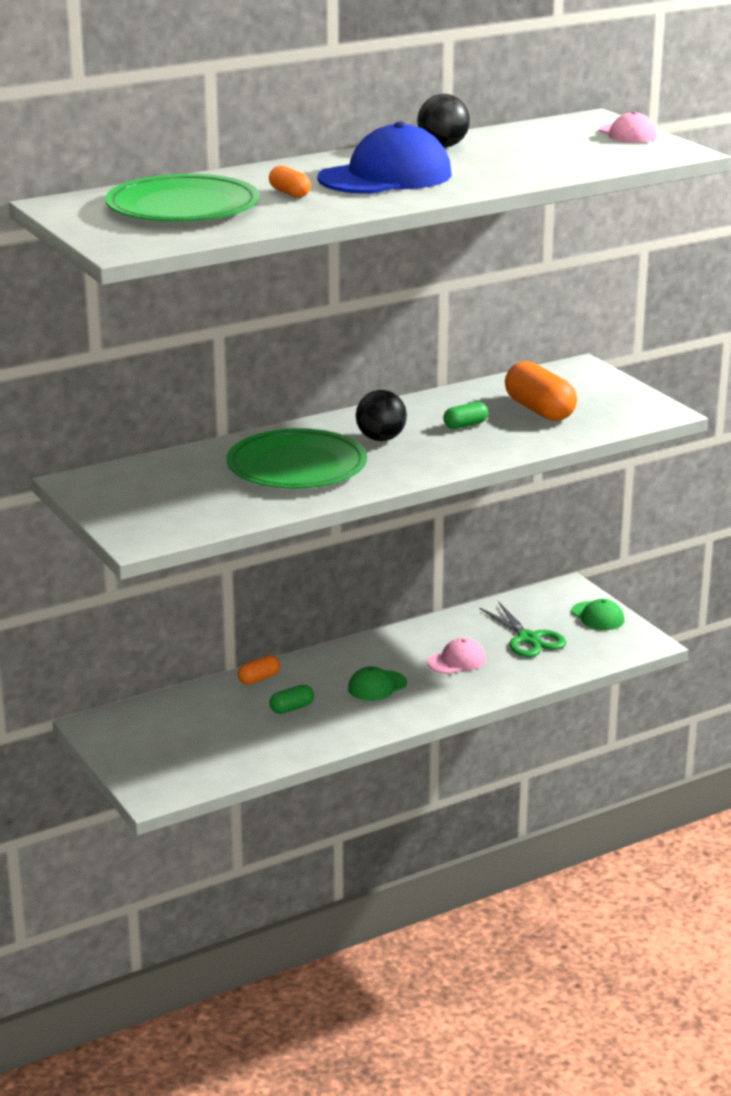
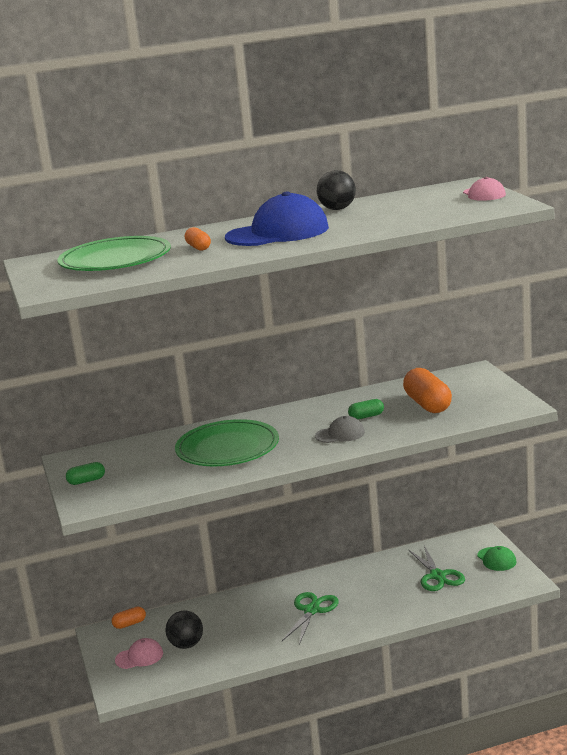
camera: 15 degrees right, 5 degrees down
orange capsule [238,655,280,685] -> orange capsule moved to [112,607,146,629]
green capsule [269,685,314,714] -> green capsule moved to [66,462,105,485]
green cap [348,666,407,701] -> green scissors [282,592,339,645]
black ball [356,390,407,441] -> black ball moved to [165,611,203,649]
pink cap [427,638,486,674] -> pink cap moved to [115,638,163,669]
none -> grey cap [315,416,365,443]

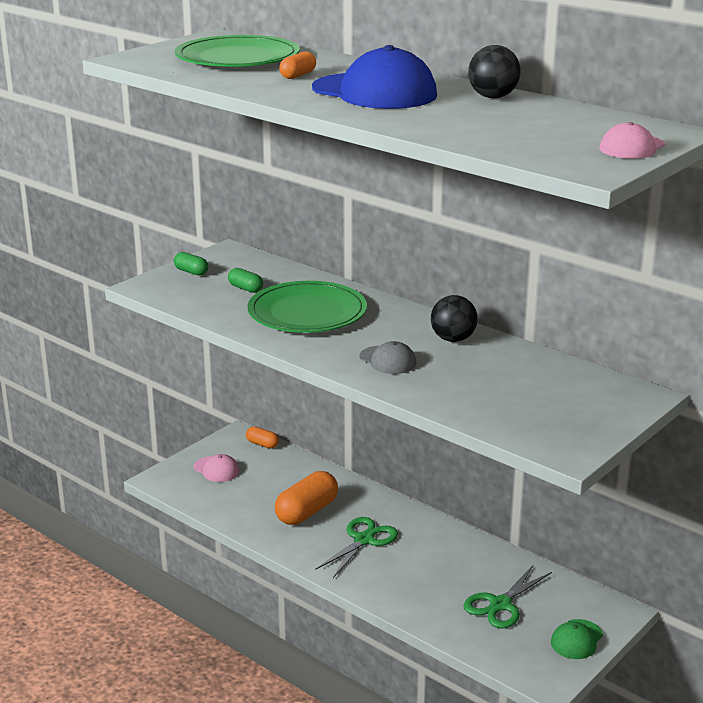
camera: 55 degrees right, 5 degrees up
black ball [165,611,203,649] -> black ball moved to [431,295,478,342]
green scissors [282,592,339,645] -> green scissors turned 45 degrees counterclockwise [315,517,398,578]
green capsule [348,399,384,419] -> green capsule moved to [228,268,263,293]
orange capsule [403,368,452,413] -> orange capsule moved to [275,471,338,525]

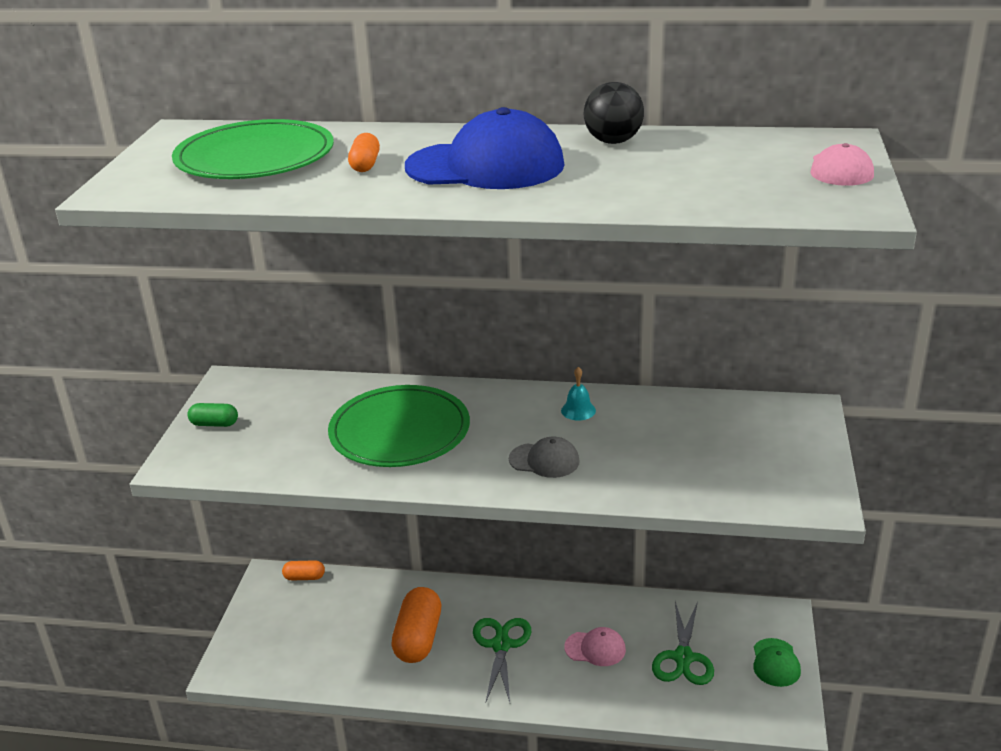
camera: 30 degrees left, 5 degrees up
pink cap [193,454,240,482] -> pink cap moved to [564,627,626,666]
green capsule [228,268,263,293] -> none
black ball [431,295,478,342] -> turquoise bell [561,367,596,421]

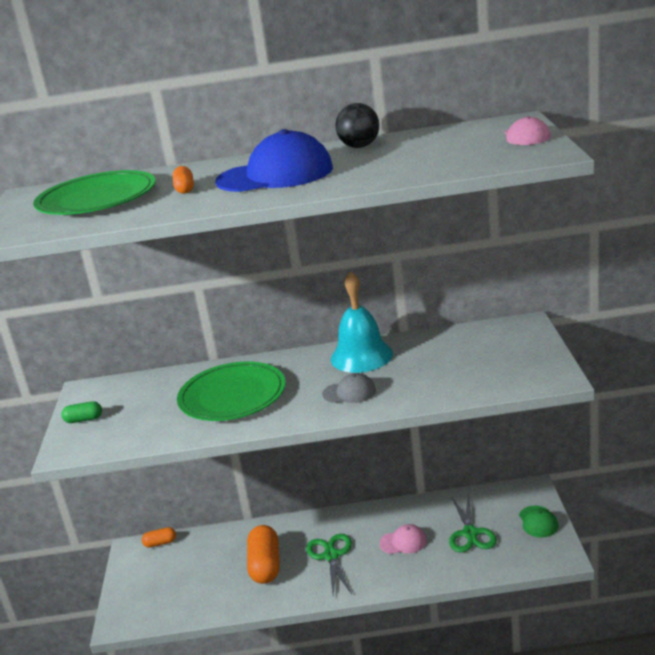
camera: 10 degrees left, 5 degrees down
turquoise bell [561,367,596,421] -> turquoise bell [331,271,393,373], size x2.39

